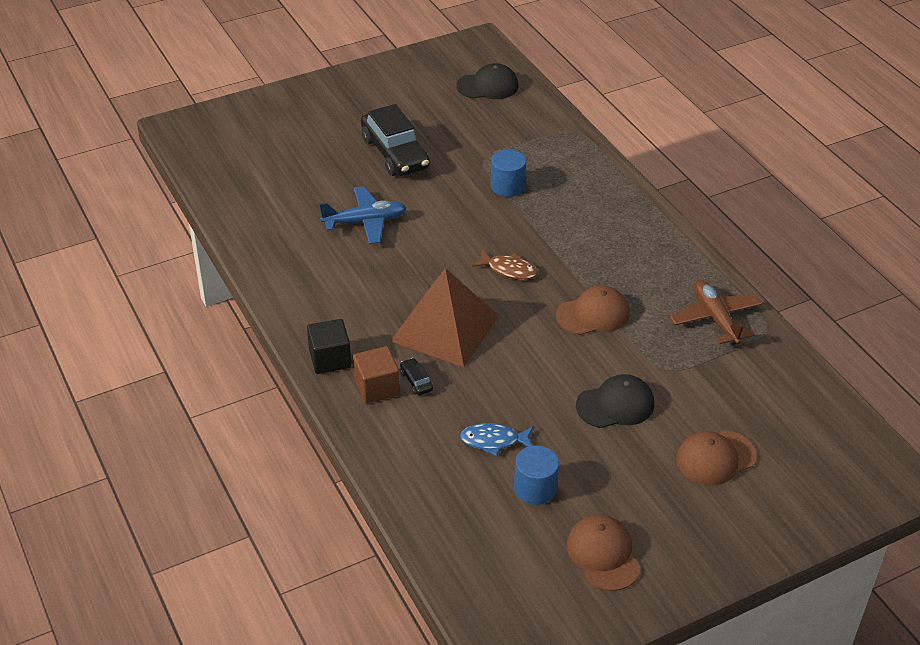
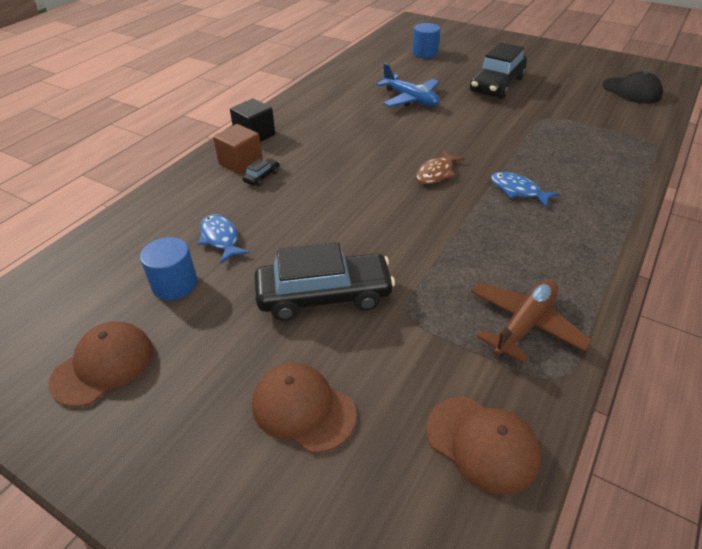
camera: 60 degrees right, 0 degrees up
brown pyramid [391,268,499,367] -> none
brown fish [472,250,538,280] -> brown fish turned 45 degrees clockwise [416,150,464,184]
blue cylinder [491,150,526,197] -> blue cylinder moved to [412,23,441,58]
brown cap [556,286,629,335] -> brown cap moved to [426,397,541,495]
black cap [576,374,654,428] -> black car [254,242,395,321]
none -> blue fish [491,172,559,207]

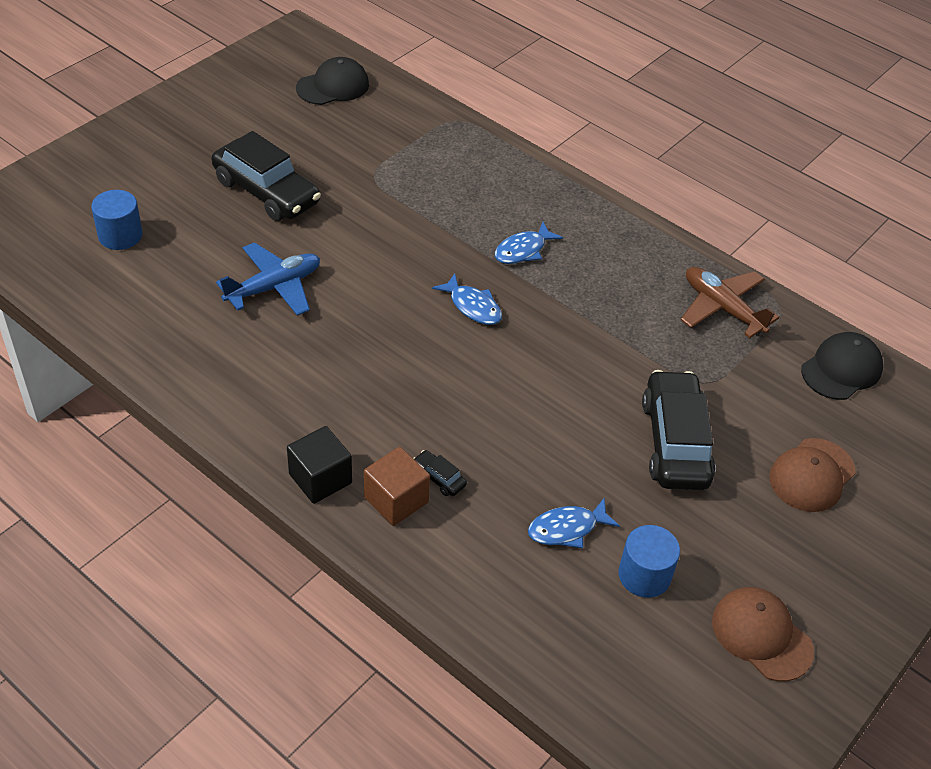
camera: 85 degrees left, 5 degrees up
brown fish [416,150,464,184] -> blue fish [432,274,502,325]
brown cap [426,397,541,495] -> black cap [801,332,883,400]

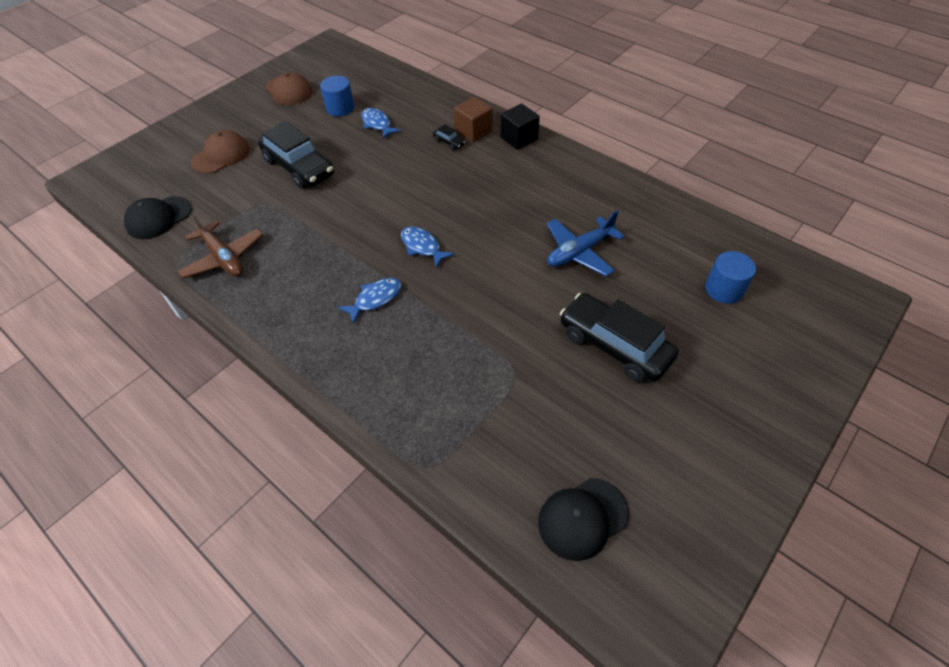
camera: 175 degrees left, 5 degrees up
blue fish [528,498,620,548] -> blue fish turned 105 degrees counterclockwise [361,108,401,139]
black car [642,370,716,490] -> black car turned 45 degrees counterclockwise [258,121,334,189]

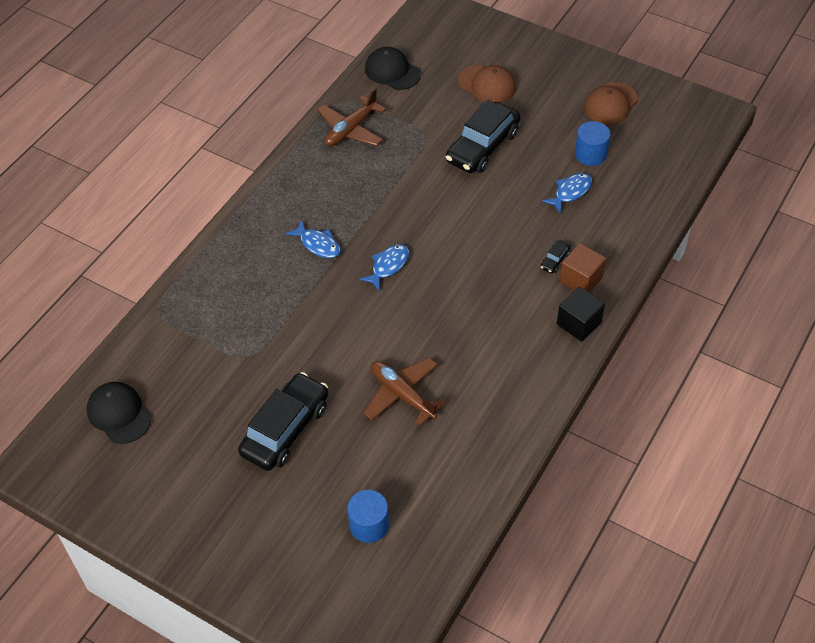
camera: 80 degrees right, 0 degrees up
blue plane [547,210,624,276] -> brown plane [363,358,446,426]

